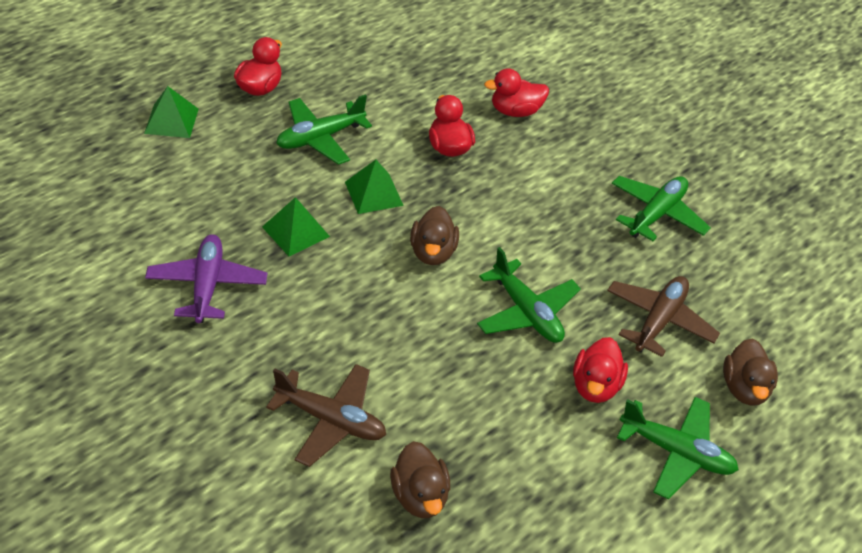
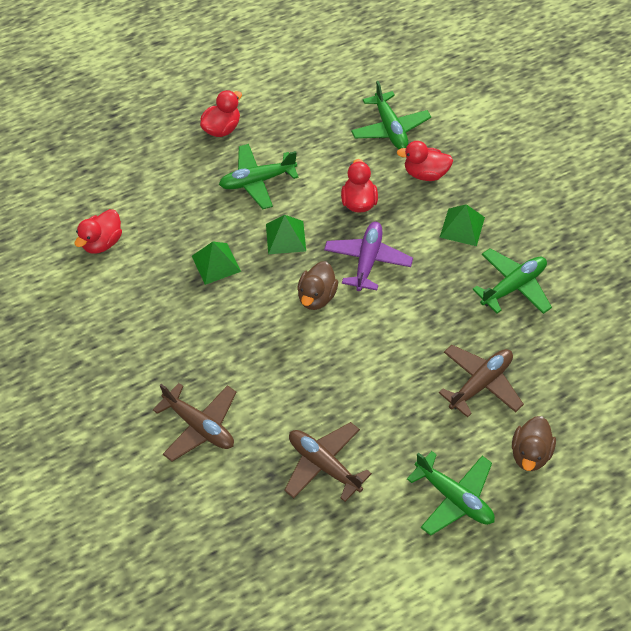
camera: 20 degrees right, 10 degrees up
green pyramid [144,86,199,138] -> green pyramid moved to [440,204,485,246]
purple plane [145,234,267,323] -> purple plane moved to [324,222,413,291]
brown duck [390,441,450,518] -> none
green plane [477,247,581,343] -> green plane moved to [351,81,431,149]
red duck [573,337,628,403] -> red duck moved to [75,209,122,254]
none -> brown plane [284,422,372,502]

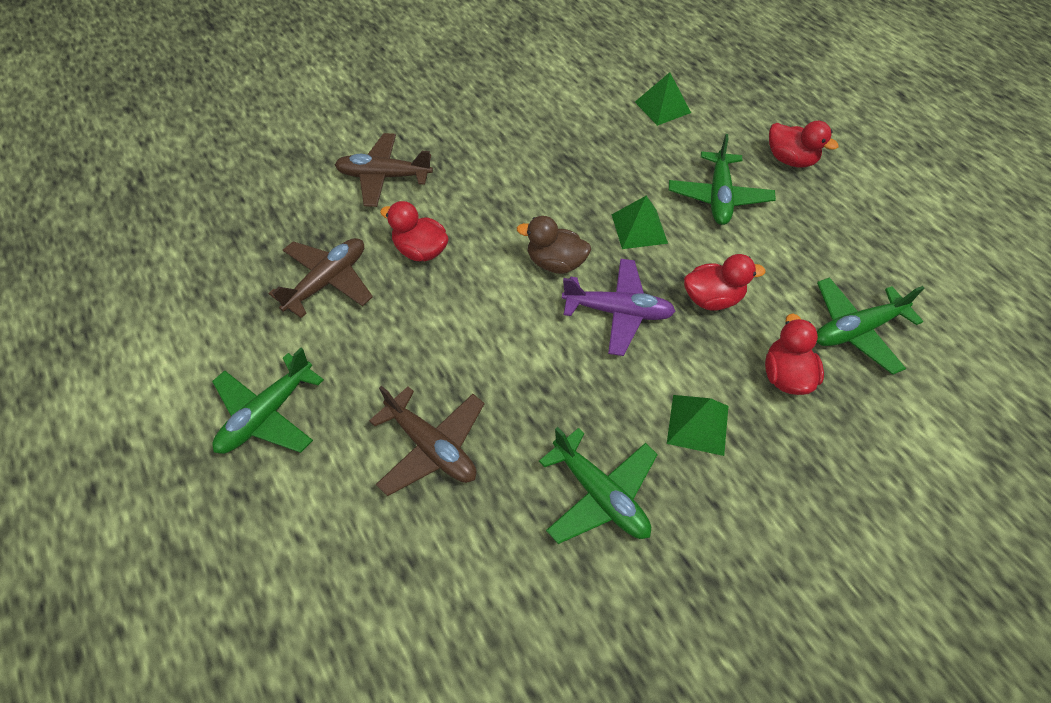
camera: 85 degrees right, 0 degrees up
red duck [75,209,122,254] -> red duck moved to [380,201,449,261]
brown plane [153,383,237,461] -> brown plane turned 60 degrees clockwise [335,133,433,207]
green pyramid [192,242,241,285] -> green pyramid moved to [635,72,691,126]
green plane [219,144,299,209] -> green plane turned 150 degrees counterclockwise [669,134,776,225]
brown duck [512,416,556,471] -> none

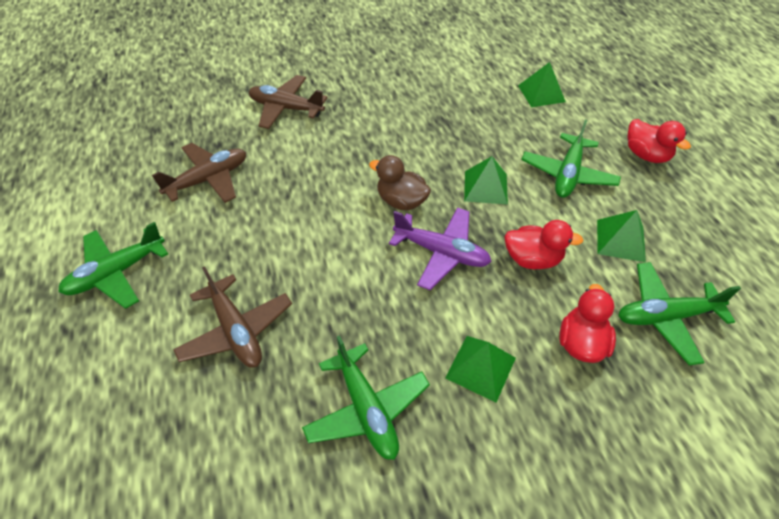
camera: 15 degrees right, 5 degrees down
red duck [380,201,449,261] -> none
none -> green pyramid [597,210,646,262]

